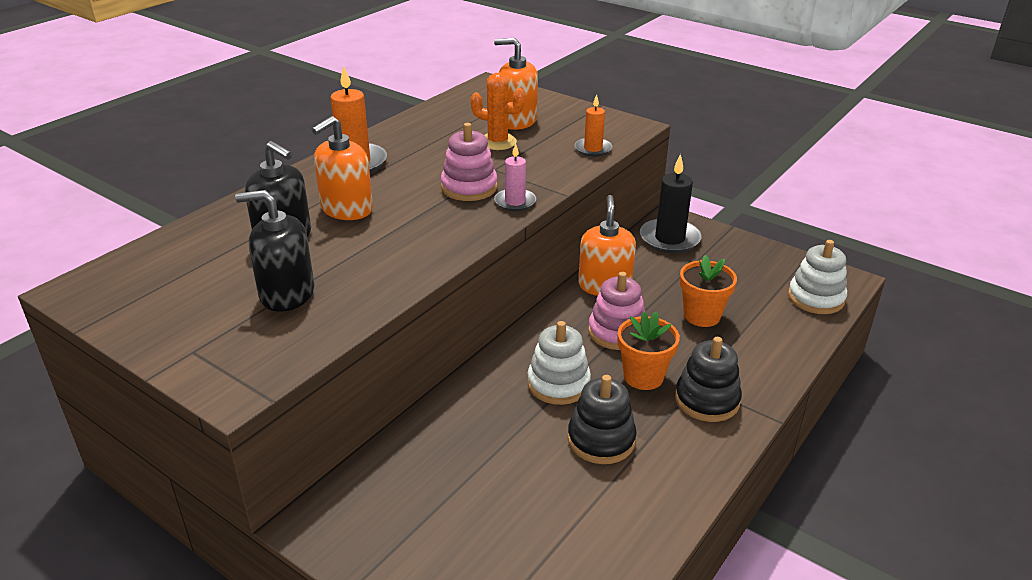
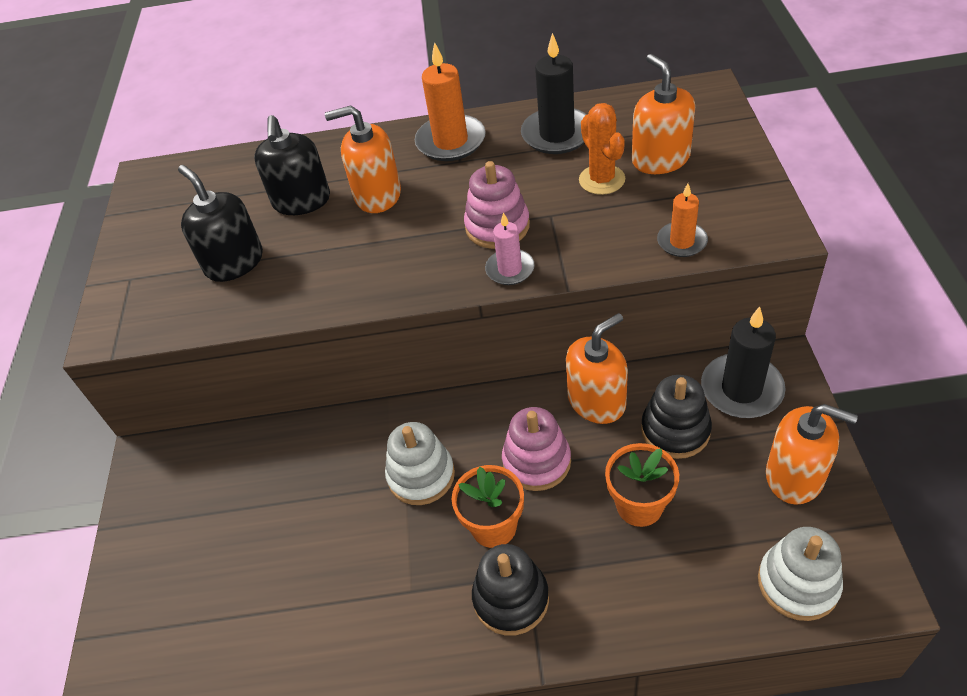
camera: 55 degrees right, 15 degrees up
black stacking toy [568,375,637,464] -> black stacking toy moved to [641,375,712,459]
none -> black candle [521,33,587,154]
none -> orange soap dispenser [766,404,858,505]

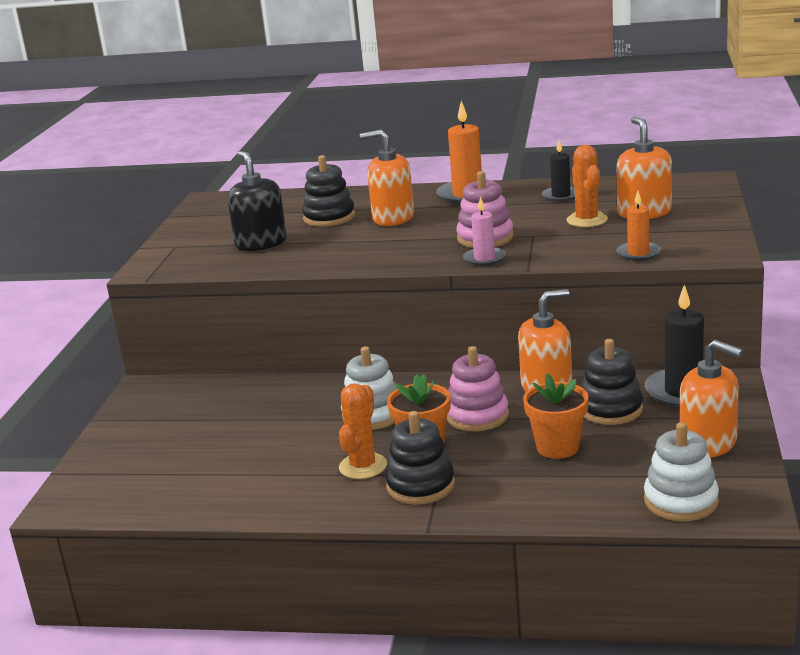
camera: 10 degrees right, 25 degrees down
black soap dispenser [254,115,330,215] -> black stacking toy [302,155,355,227]
black candle [521,33,587,154] -> black candle [542,140,575,202], size x0.59
none -> orange cactus [339,383,387,479]

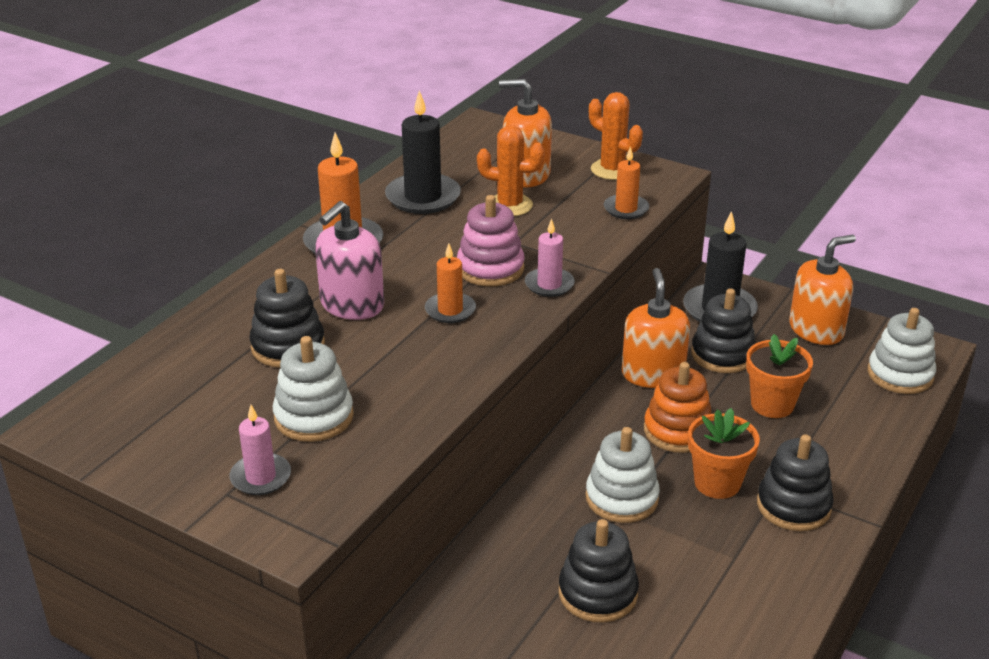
camera: 70 degrees left, 10 degrees up
black soap dispenser [227,151,287,251] -> white stacking toy [273,336,354,442]
orange cactus [339,383,387,479] -> orange cactus moved to [589,92,643,180]
orange soap dispenser [360,129,414,226] -> pink soap dispenser [315,201,384,320]
pink stacking toy [447,346,509,431] -> orange stacking toy [644,362,712,453]
black candle [542,140,575,202] -> black candle [385,90,461,214], size x1.68
none -> pink candle [229,405,291,495]
none -> orange candle [425,244,476,323]
none -> black stacking toy [559,519,639,623]

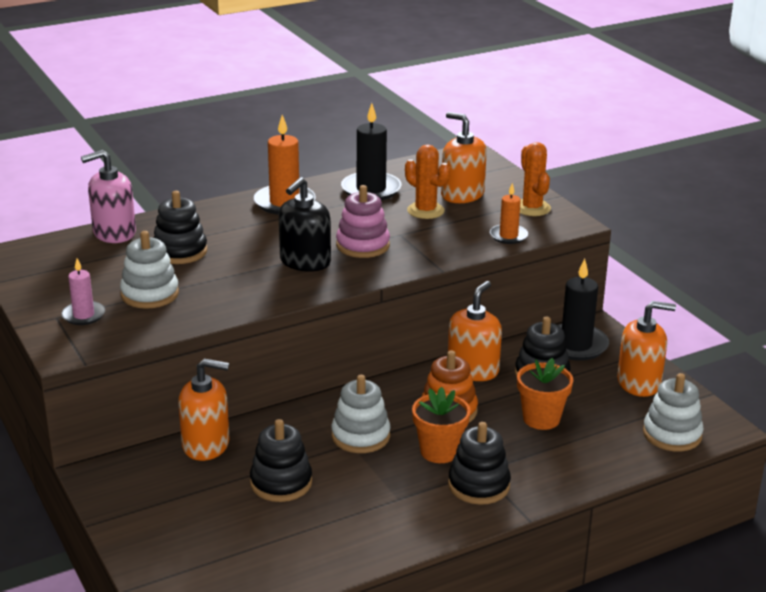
camera: 30 degrees right, 5 degrees down
pink soap dispenser [315,201,384,320] -> pink soap dispenser moved to [81,150,136,243]
orange candle [425,244,476,323] -> black soap dispenser [279,177,331,272]
pink candle [525,218,575,297] -> none
none -> orange soap dispenser [178,359,229,461]

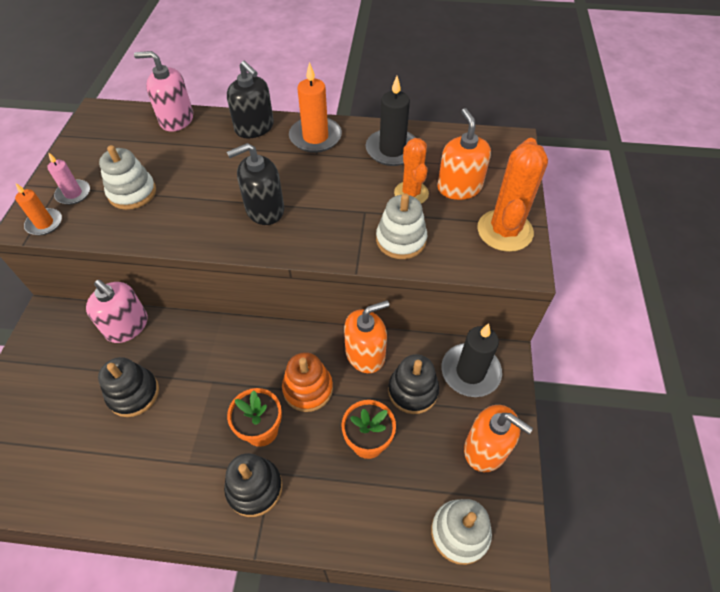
camera: 35 degrees right, 25 degrees up
black stacking toy [153,191,207,264] -> none
orange soap dispenser [178,359,229,461] -> pink soap dispenser [86,280,147,343]
white stacking toy [331,375,390,453] -> white stacking toy moved to [376,193,427,259]
pink stacking toy [336,185,390,258] -> none
orange candle [490,183,528,244] -> orange candle moved to [15,183,62,235]
orange cactus [520,142,551,216] -> orange cactus [477,138,548,252], size x1.52
none -> black soap dispenser [227,61,274,138]

